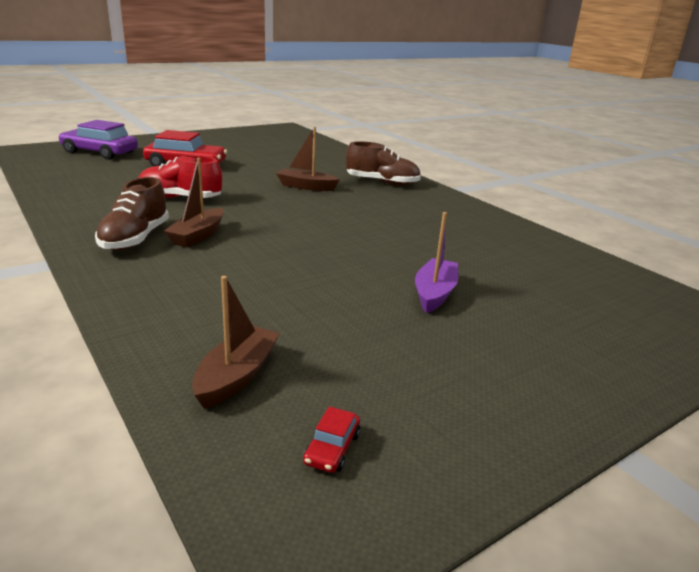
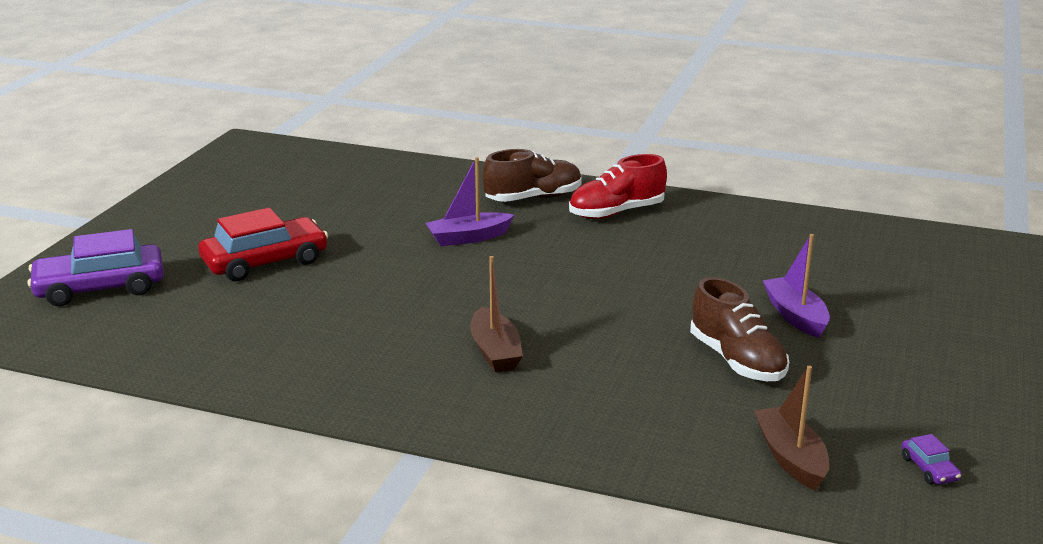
camera: 35 degrees left, 0 degrees up
brown shoe [95,177,169,251] -> brown shoe moved to [690,277,789,381]
red shoe [139,155,222,198] -> red shoe moved to [569,154,667,219]
brown boat [276,127,340,191] -> purple boat [426,157,514,246]
red car [303,406,360,473] -> purple car [901,434,962,485]

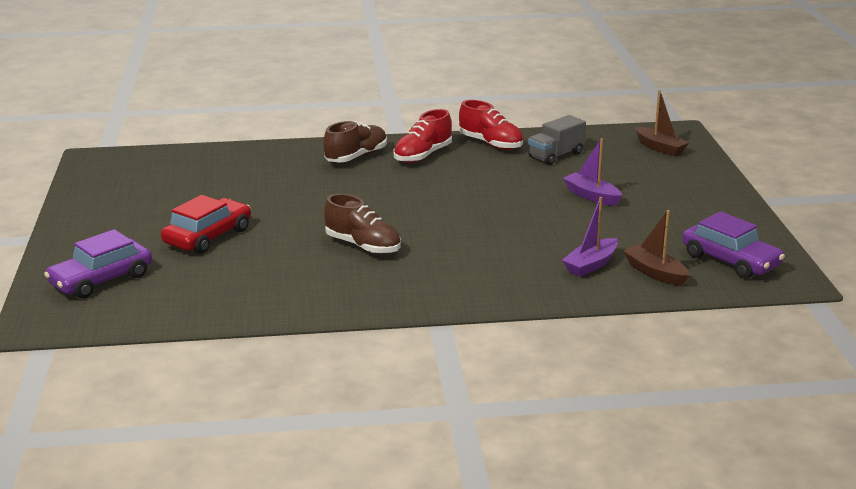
camera: 25 degrees left, 0 degrees up
purple boat [426,157,514,246] -> purple boat moved to [562,197,618,277]
brown boat [470,256,523,373] -> brown boat moved to [635,90,689,156]
brown shoe [690,277,789,381] -> brown shoe moved to [324,194,401,254]
purple car [901,434,962,485] -> purple car [682,211,785,279], size x2.39
none -> red shoe [459,100,523,150]
none -> grey truck [528,115,586,165]

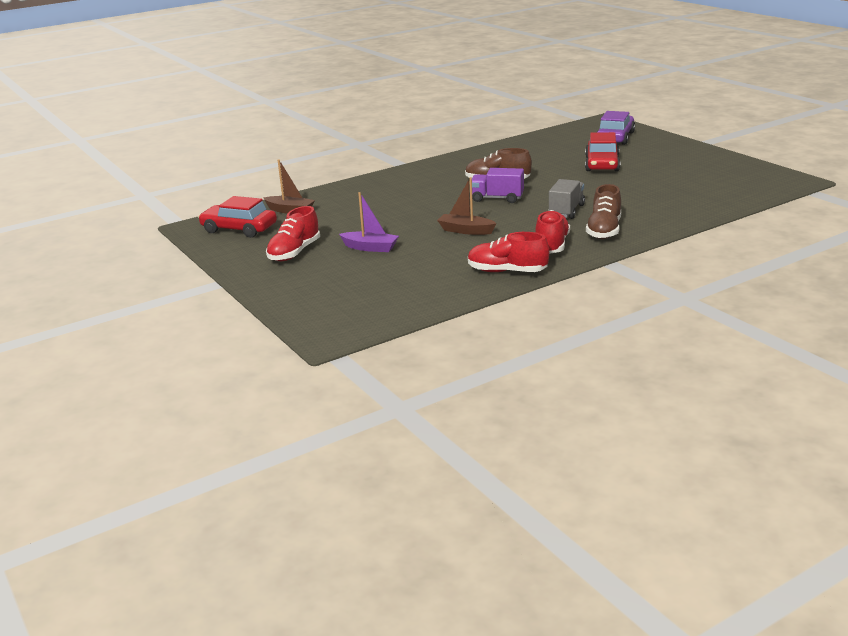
camera: 155 degrees right, 0 degrees up
grey truck [528,115,586,165] -> grey truck moved to [548,179,585,219]
purple boat [562,197,618,277] -> none
brown boat [635,90,689,156] -> brown boat moved to [437,177,497,235]
purple car [682,211,785,279] -> red car [198,196,277,238]
none -> red shoe [266,206,320,261]
none -> purple truck [472,168,524,203]

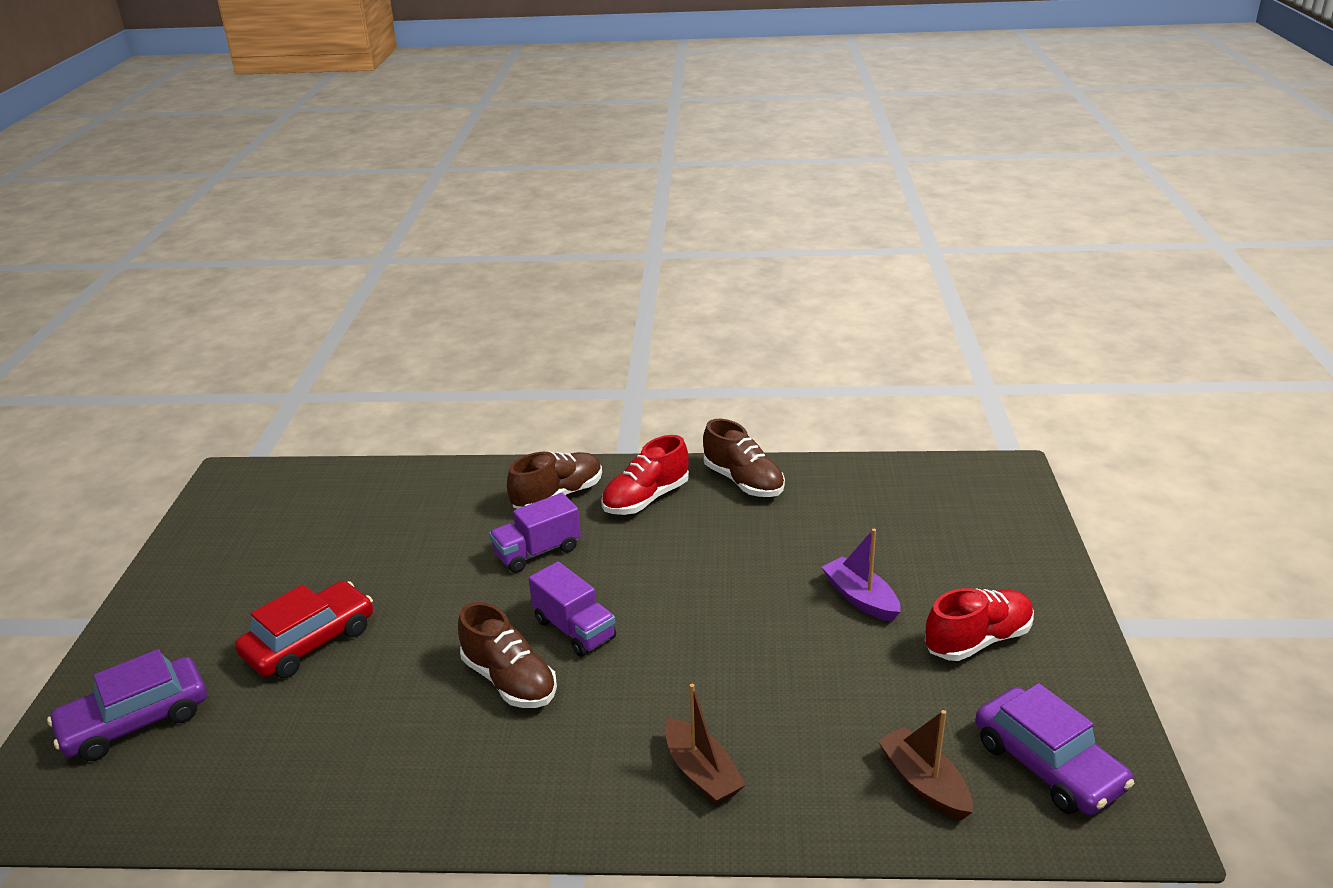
camera: 145 degrees left, 5 degrees up
red car [198,196,277,238] -> purple car [975,683,1134,815]
brown boat [437,177,497,235] -> brown boat moved to [665,684,746,805]
red shoe [468,232,549,272] -> brown shoe [703,419,785,497]
grey truck [548,179,585,219] -> purple truck [489,493,581,573]

